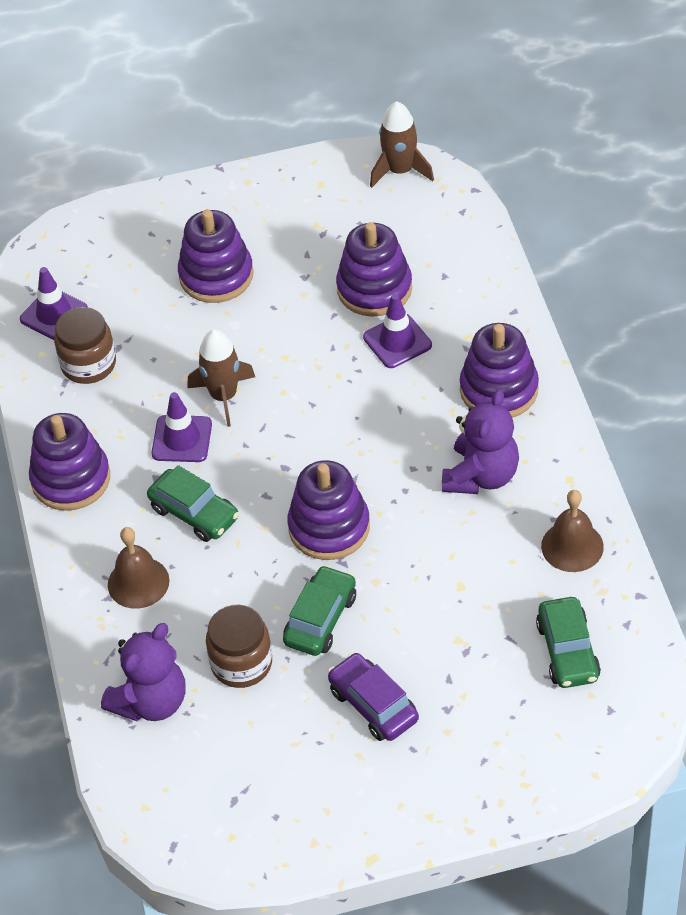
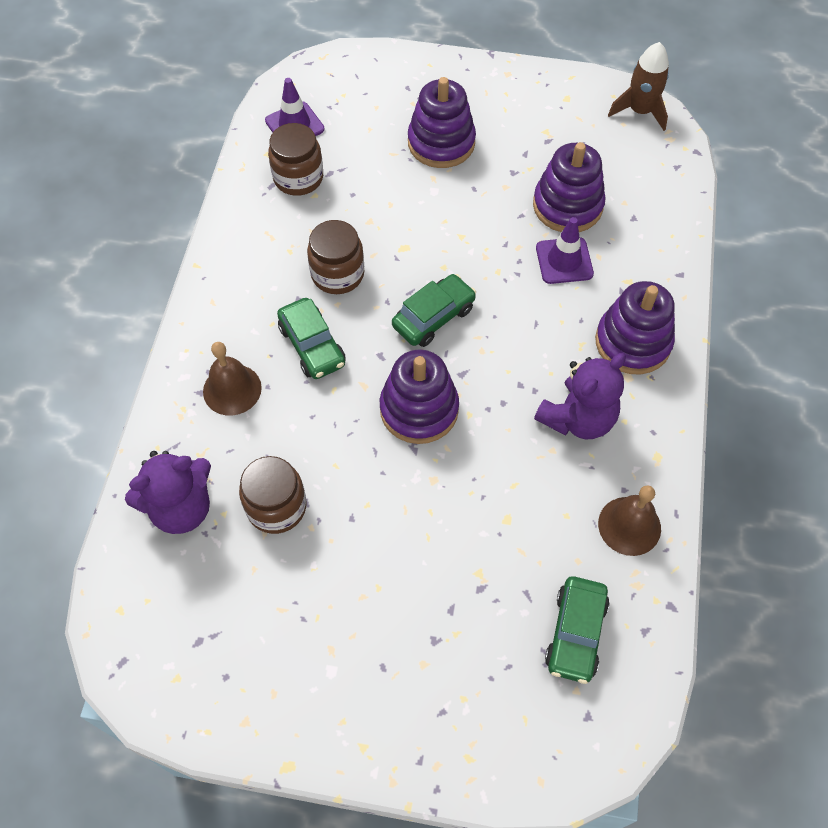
camera: 20 degrees right, 10 degrees up
purple stacking toy [29,413,110,511] -> none
purple traffic cone [151,392,212,462] -> brown jar [307,220,364,294]
brown rocket [188,329,255,427] -> none
green car [283,565,356,656] -> green car moved to [392,274,476,347]
purple car [328,652,419,741] -> none

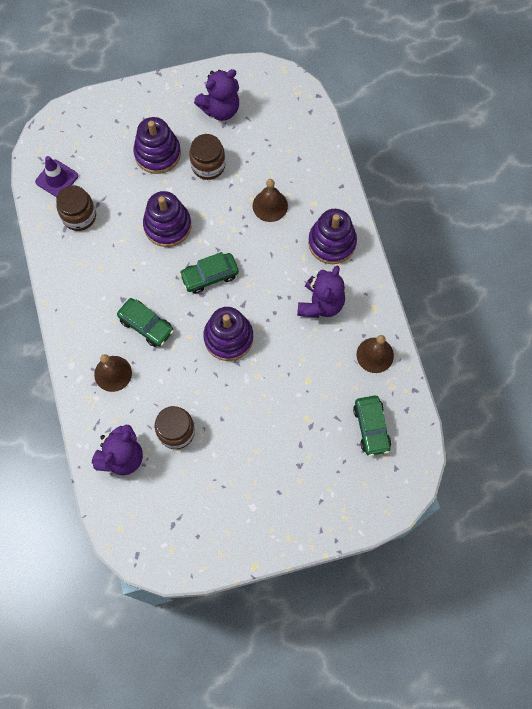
camera: 25 degrees left, 10 degrees up
brown jar [307,220,364,294] -> brown jar moved to [189,134,225,180]
green car [392,274,476,347] -> green car turned 135 degrees counterclockwise [179,252,239,294]
purple stacking toy [533,142,606,232] -> purple stacking toy moved to [143,191,191,247]
purple traffic cone [536,217,594,284] -> brown bell [253,179,288,222]
brown rocket [608,42,669,131] -> none
none -> purple teddy bear [194,69,239,121]

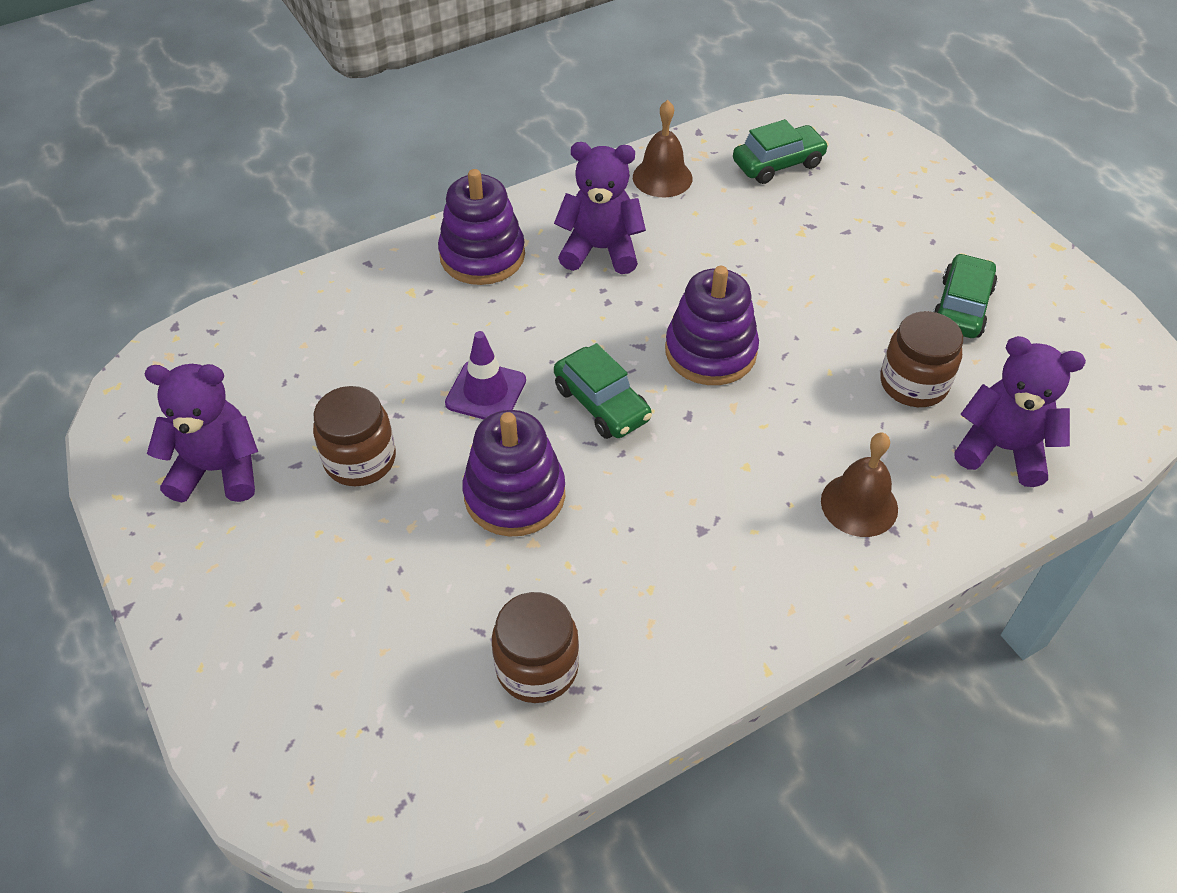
camera: 105 degrees left, 20 degrees down
purple traffic cone [35,156,78,197] -> purple traffic cone moved to [445,331,526,419]
green car [117,298,174,347] -> green car moved to [933,253,997,338]
purple stacking toy [134,117,181,174] -> none
purple teddy bear [194,69,239,121] -> purple teddy bear turned 45 degrees counterclockwise [144,364,258,502]
brown bell [253,179,288,222] -> none

